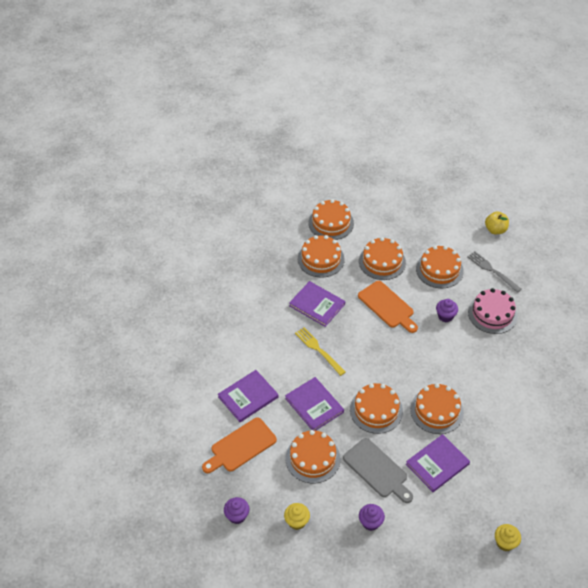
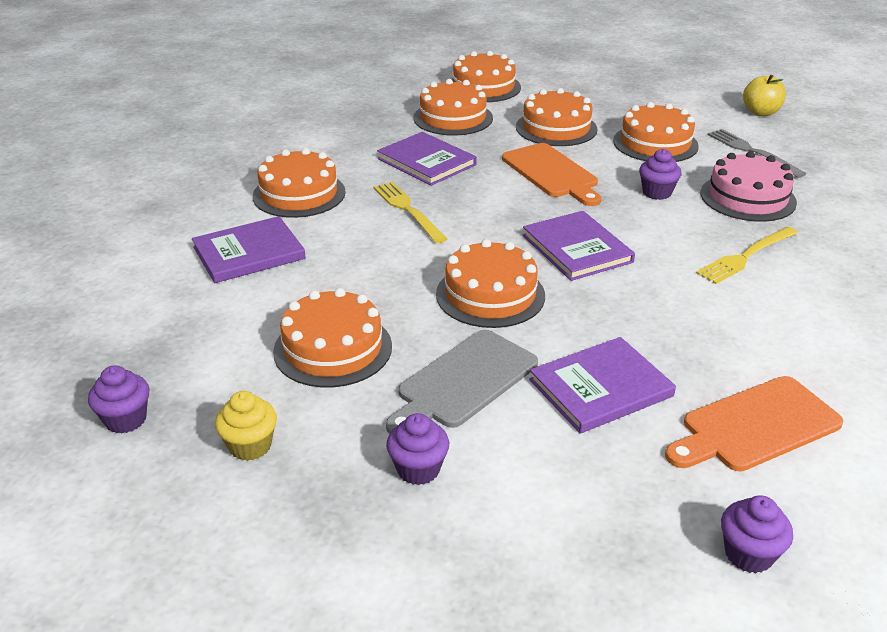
camera: 10 degrees right, 15 degrees down
orange cutting board [202,417,277,473] -> orange cutting board moved to [665,376,843,471]
purple book [285,377,344,431] -> purple book moved to [522,211,635,281]
grey cutting board [343,438,413,503] -> grey cutting board turned 75 degrees clockwise [386,330,538,434]
orange cake [410,383,464,434] -> orange cake moved to [252,148,346,218]
yellow cupcake [495,524,521,551] -> purple cupcake [721,495,793,573]
none -> yellow fork [696,227,798,284]

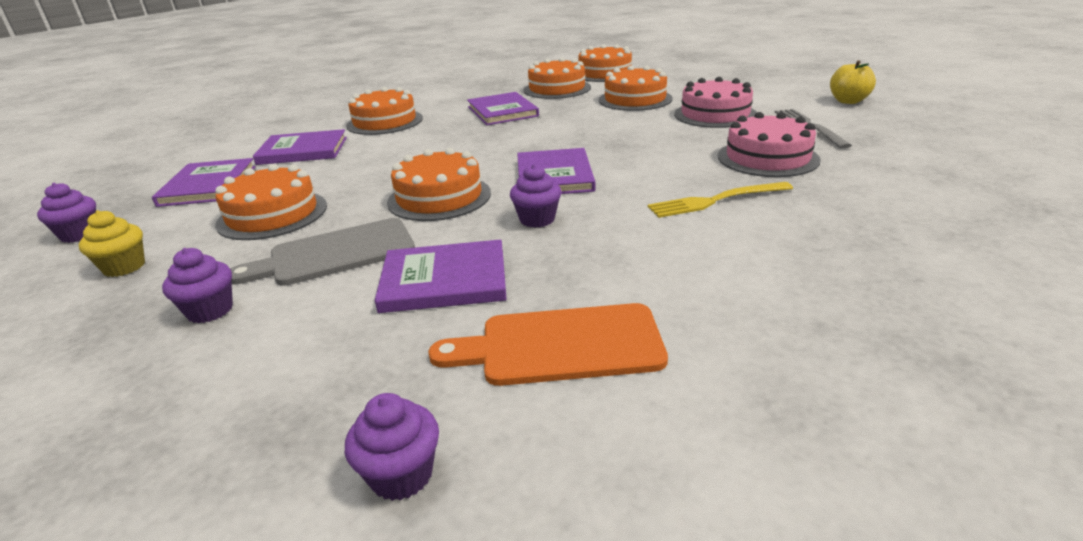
camera: 25 degrees right, 5 degrees down
yellow fork [373,182,447,243] -> none
orange cutting board [502,143,601,206] -> none
orange cake [613,102,699,162] -> pink cake [674,77,757,128]
purple cupcake [639,149,682,200] -> purple cupcake moved to [510,164,561,228]
none -> purple book [152,158,256,207]

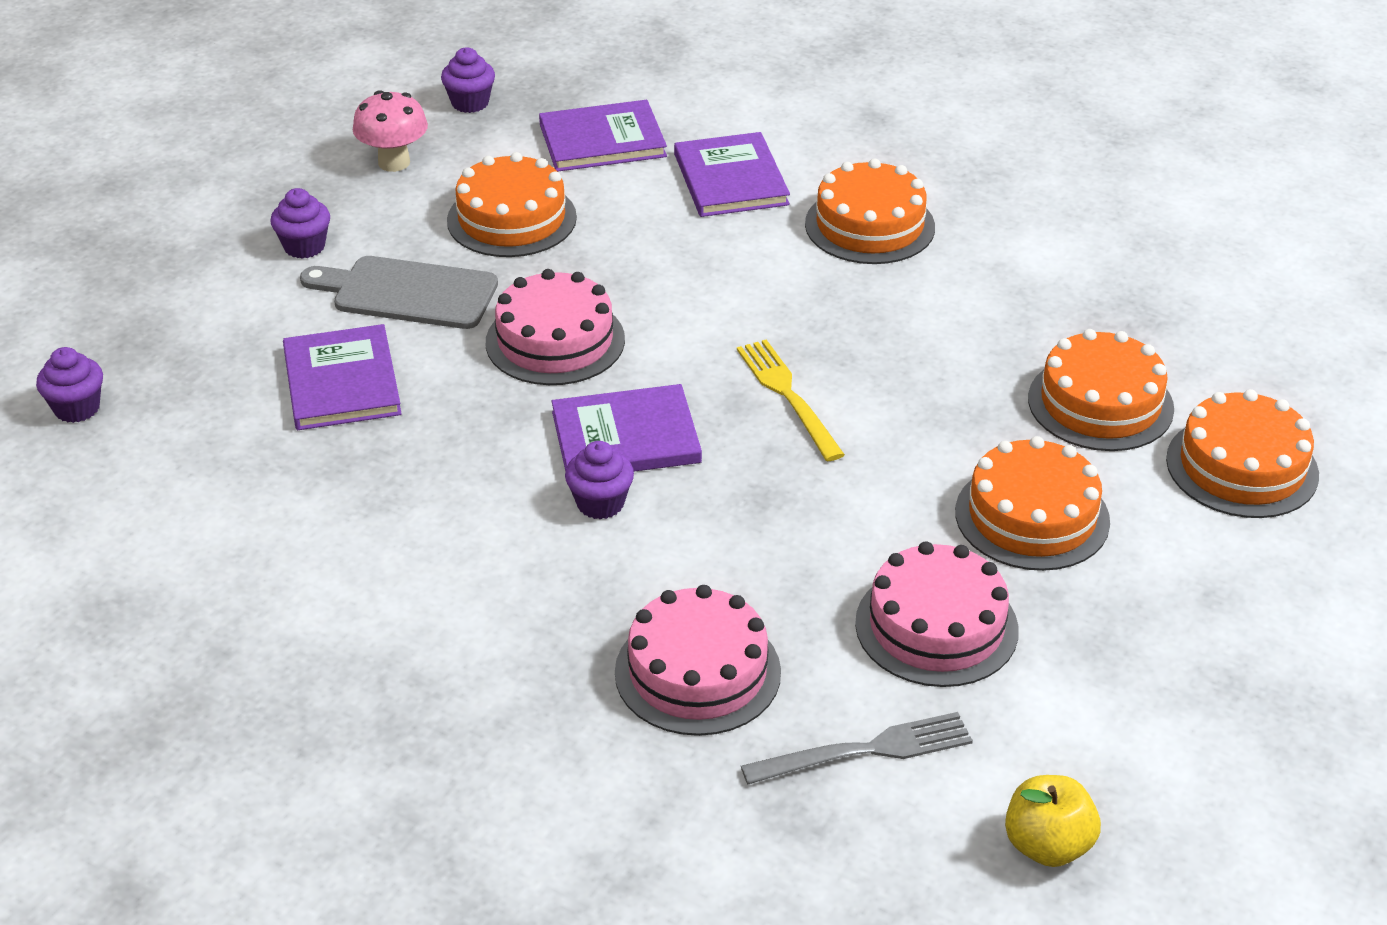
camera: 80 degrees right, 10 degrees up
yellow cupcake [79,210,145,277] -> pink mushroom [353,90,428,172]
grey cutting board [230,218,415,286] -> grey cutting board turned 45 degrees counterclockwise [300,256,498,329]
orange cake [387,148,491,221] -> pink cake [486,269,625,385]
orange cutting board [429,303,668,386] -> none
purple book [467,92,539,125] -> none
purple cupcake [510,164,561,228] -> purple cupcake moved to [565,441,634,519]
yellow fork [648,182,793,218] -> yellow fork moved to [737,340,845,461]

